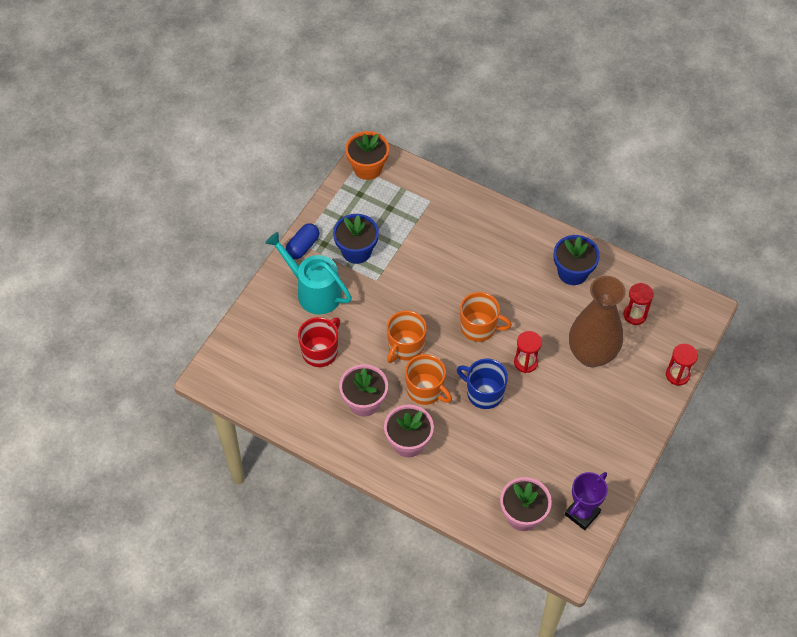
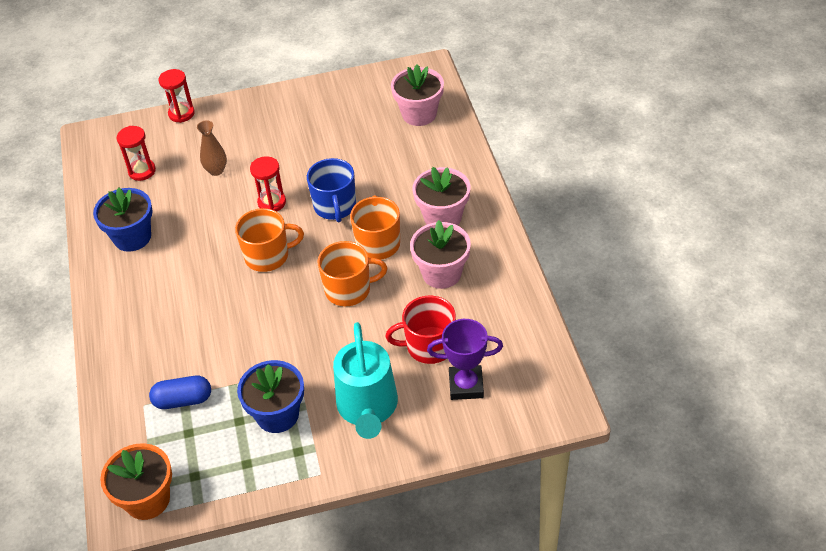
camera: 130 degrees left, 10 degrees down
blue capsule [286,223,319,259] -> blue capsule moved to [149,376,211,409]
orange mug [460,292,512,342] -> orange mug turned 105 degrees clockwise [235,208,304,272]
purple trophy [565,472,608,530] -> purple trophy moved to [427,319,503,400]
brown vase [569,276,626,367] -> brown vase [197,120,227,176], size x0.43

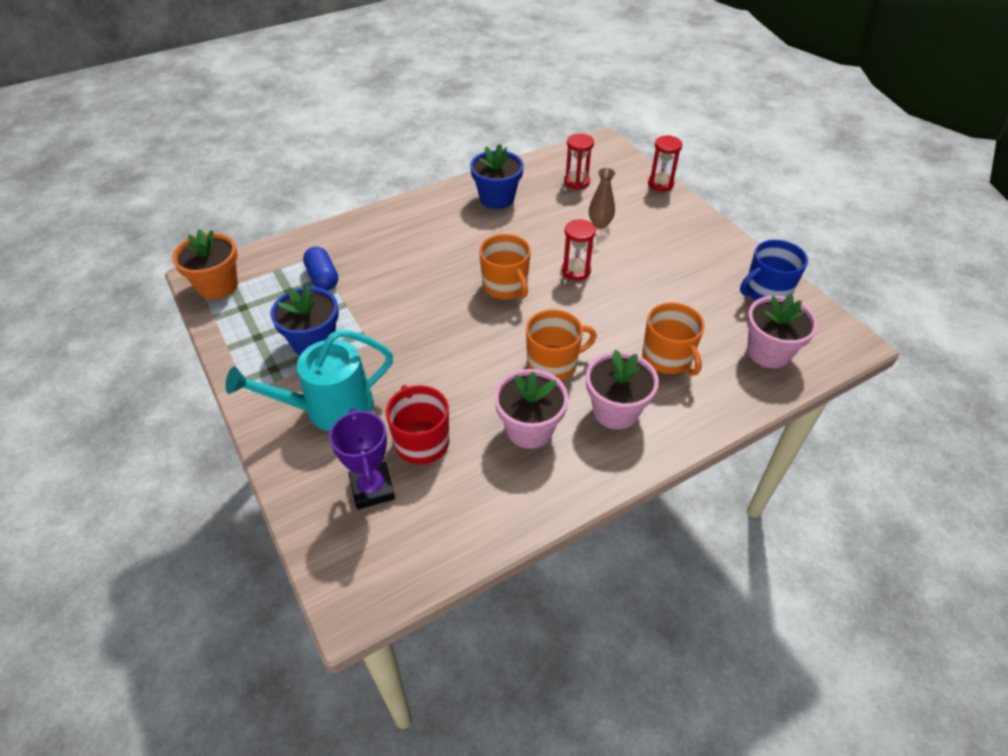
camera: 70 degrees right, 0 degrees up
blue mug [307,158,356,222] -> blue mug moved to [740,240,808,301]
orange mug [318,241,387,306] -> orange mug moved to [642,302,705,376]

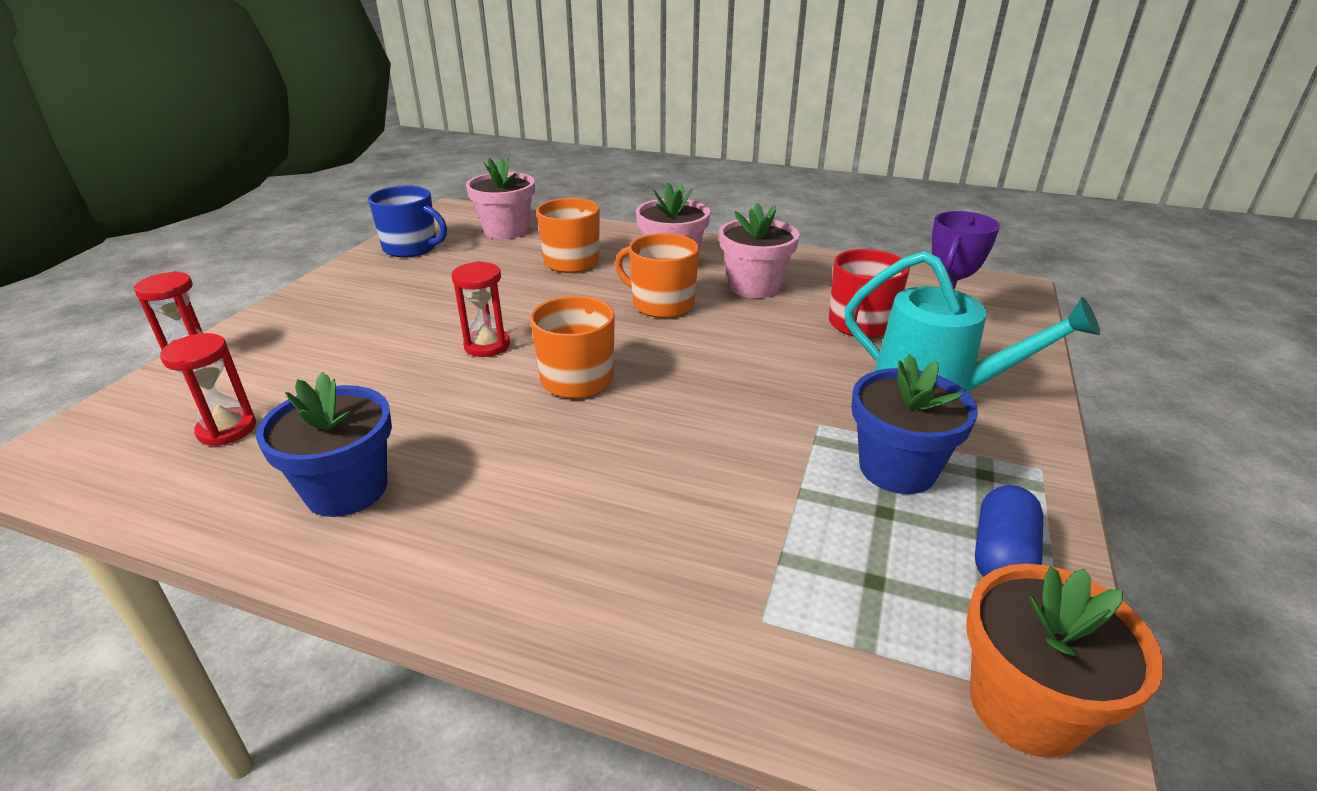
camera: 130 degrees left, 15 degrees down
blue capsule [303,246,338,290] -> blue capsule moved to [975,485,1043,577]
brown vase [589,168,615,229] -> none

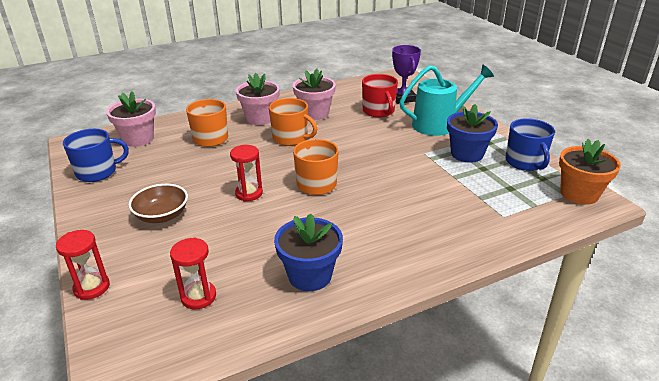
camera: 45 degrees left, 0 degrees up
orange mug [615,233,699,318] -> orange mug turned 135 degrees counterclockwise [269,98,317,146]
blue capsule [975,485,1043,577] -> blue mug [506,118,555,171]
none -> brown bowl [128,184,188,223]

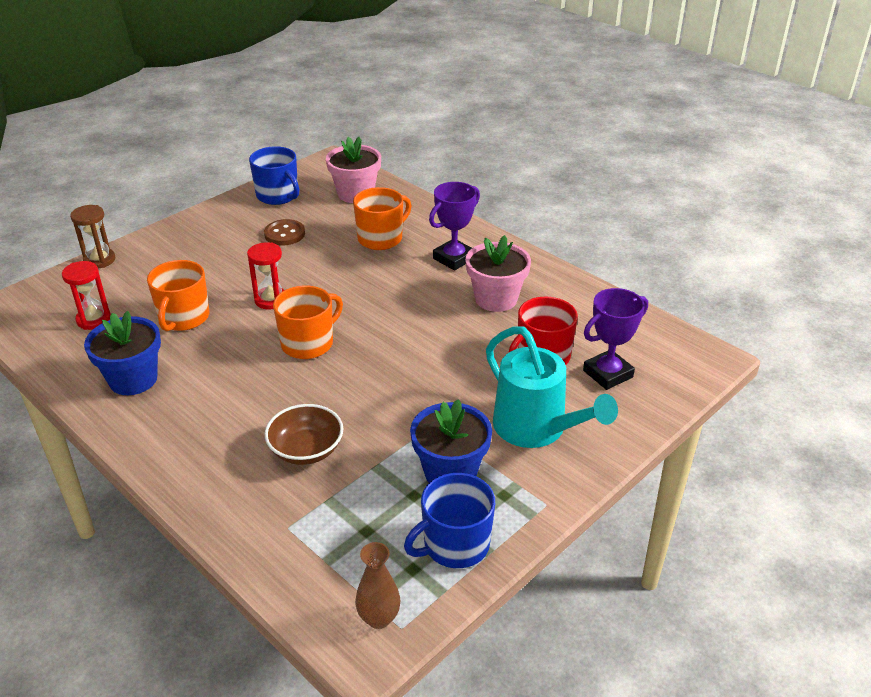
camera: 70 degrees right, 5 degrees up
red hourglass [56,230,110,300] -> brown hourglass [70,205,115,268]
brown bowl [128,184,188,223] -> brown bowl moved to [265,404,343,465]
pink flower pot [236,73,280,125] -> purple trophy [429,182,480,271]
orange mug [269,98,317,146] -> orange mug moved to [147,260,209,331]
orange flower pot [559,139,621,205] -> brown vase [355,542,401,629]
none -> brown button [264,219,305,245]

